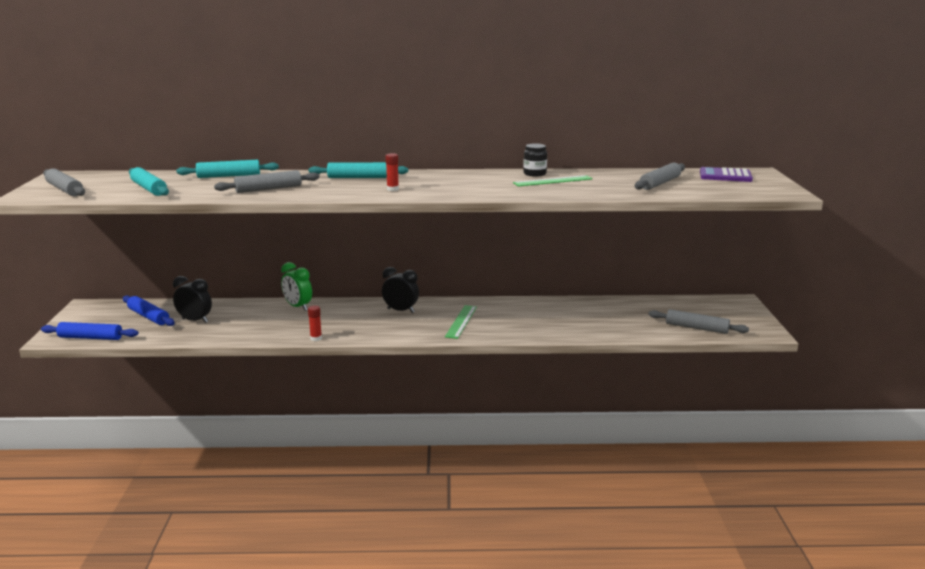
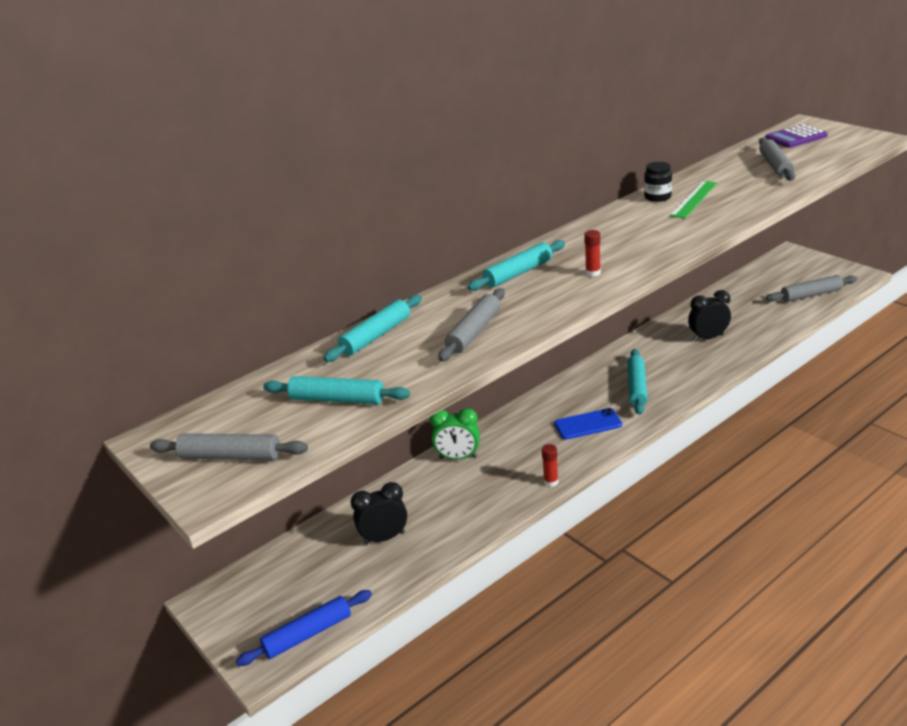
camera: 35 degrees left, 10 degrees up
blue rolling pin [123,295,175,326] -> none
black clock [382,267,419,313] -> black clock moved to [688,290,731,342]
green ruler [445,305,477,339] -> turquoise rolling pin [627,349,648,415]
none -> blue phone [554,408,622,440]

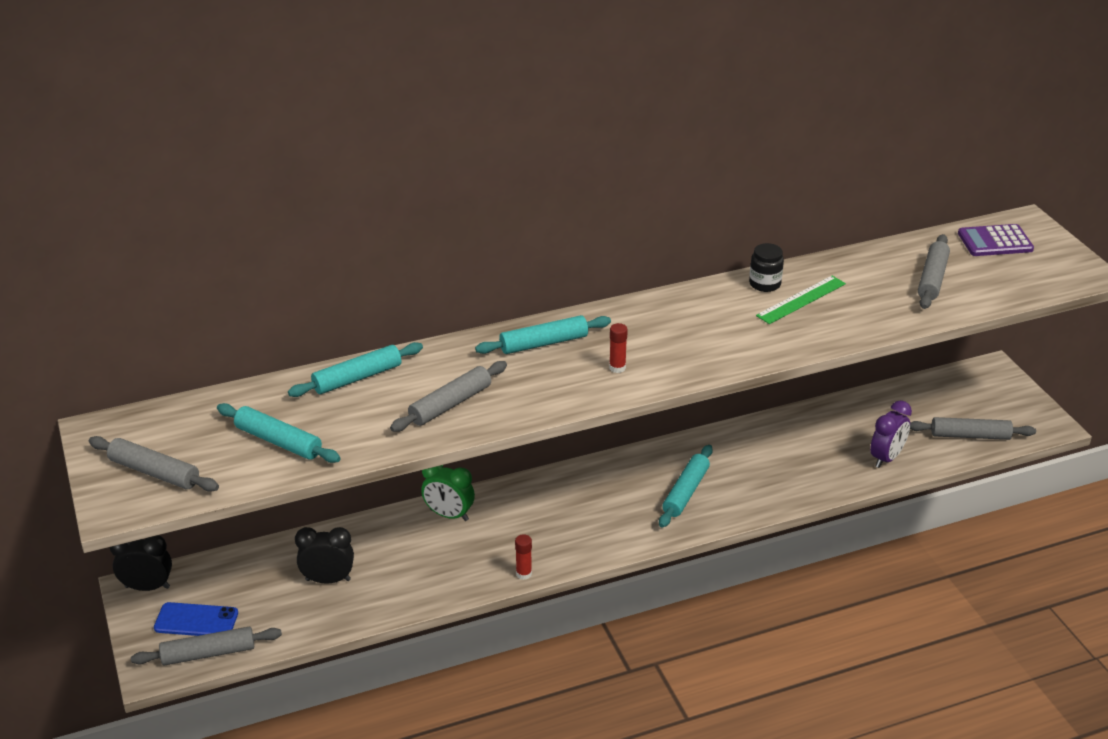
camera: 15 degrees right, 5 degrees up
blue rolling pin [236,590,372,666] -> grey rolling pin [131,627,282,666]
blue phone [554,408,622,440] -> blue phone moved to [154,602,238,636]
black clock [688,290,731,342] -> black clock moved to [110,535,172,591]
none -> purple clock [870,400,912,468]

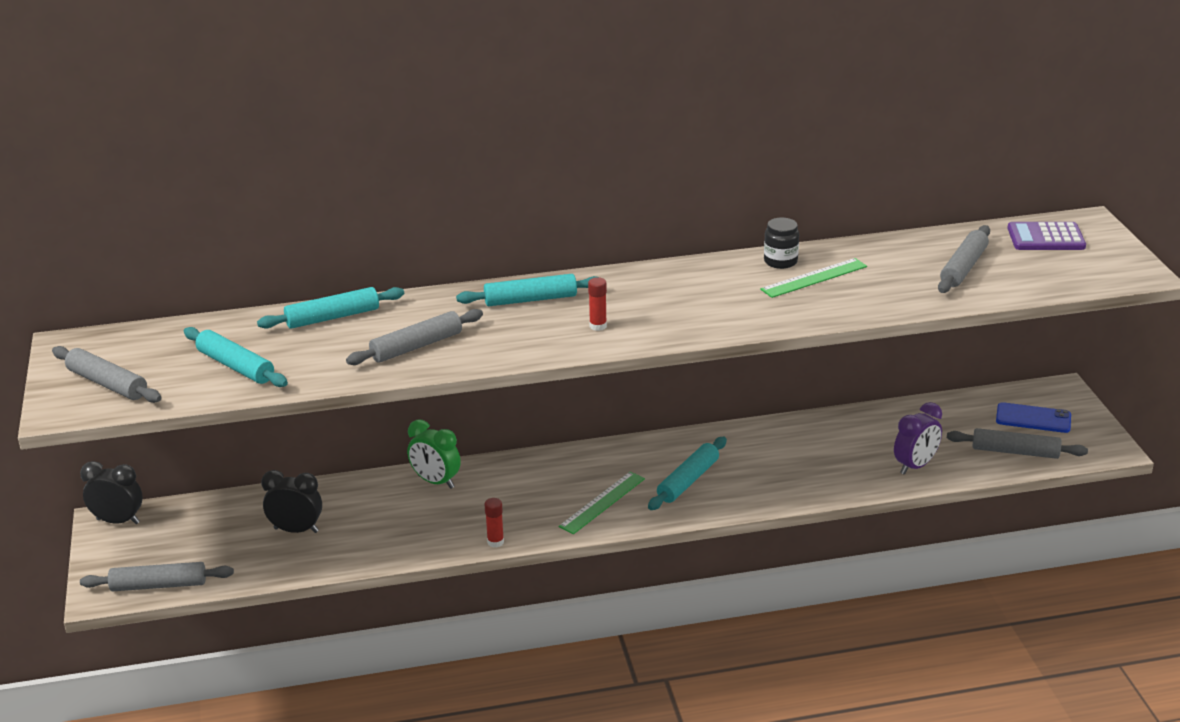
camera: 10 degrees right, 5 degrees down
blue phone [154,602,238,636] -> blue phone moved to [996,402,1071,433]
none -> green ruler [558,471,645,534]

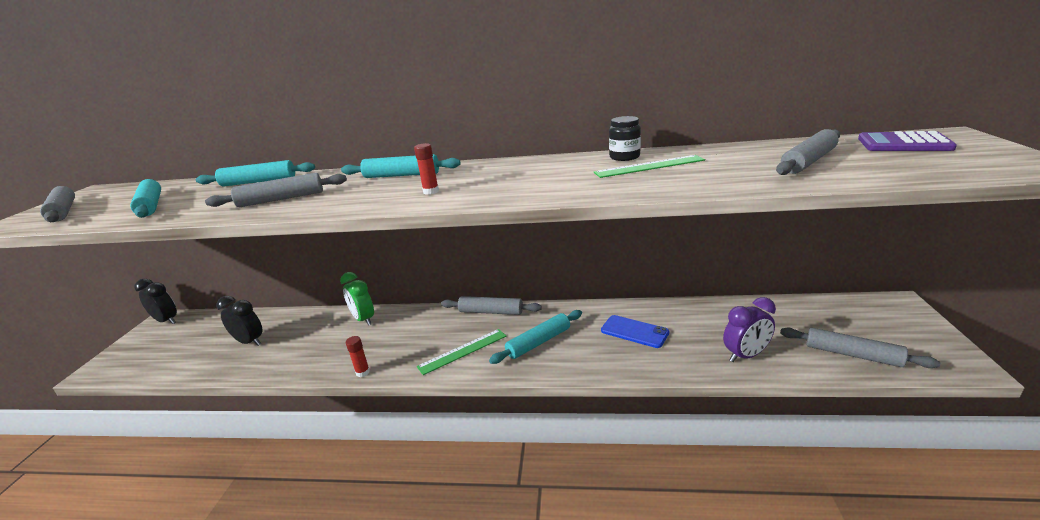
camera: 20 degrees right, 5 degrees down
grey rolling pin [80,562,234,592] -> grey rolling pin moved to [441,296,542,315]
blue phone [996,402,1071,433] -> blue phone moved to [601,315,669,348]

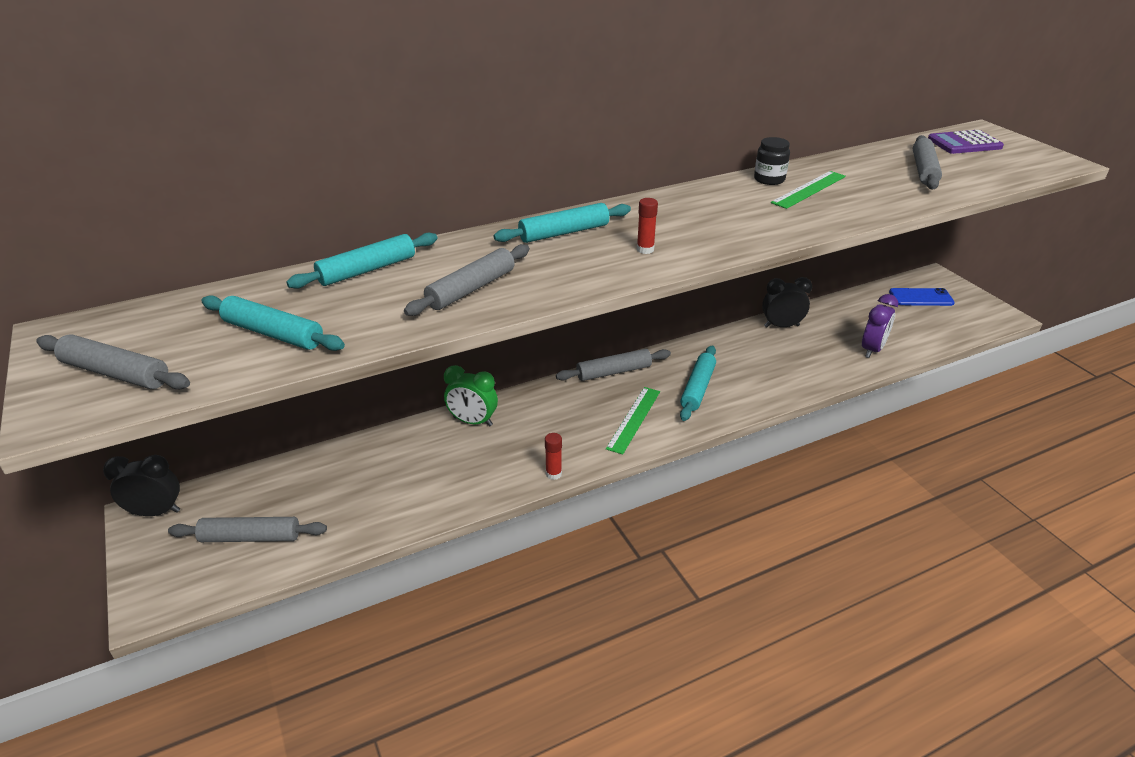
camera: 35 degrees left, 10 degrees up
black clock [217,296,262,346] -> black clock moved to [762,277,812,328]
blue phone [601,315,669,348] -> blue phone moved to [889,288,955,306]
grey rolling pin [780,327,940,368] -> grey rolling pin moved to [168,517,327,542]

